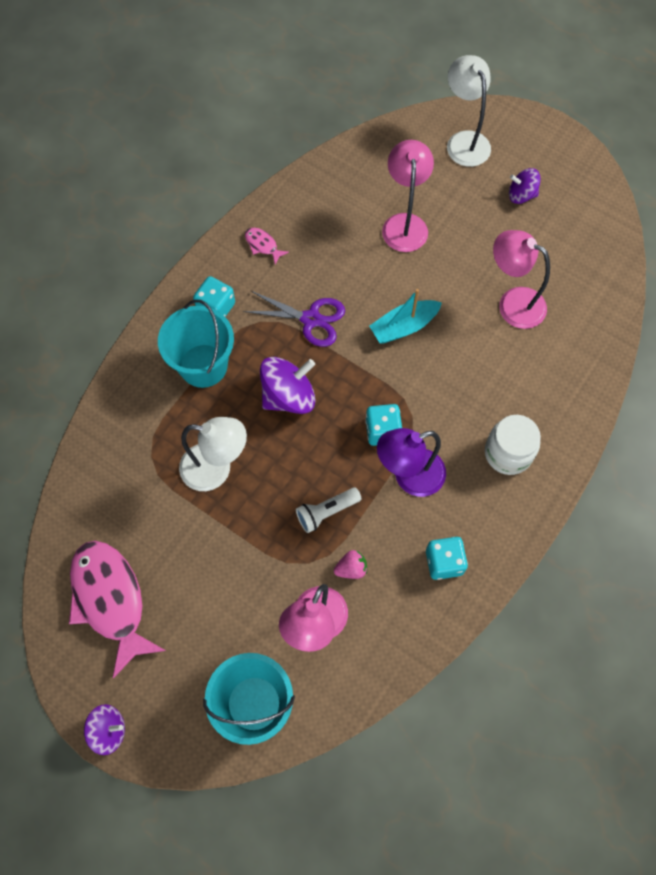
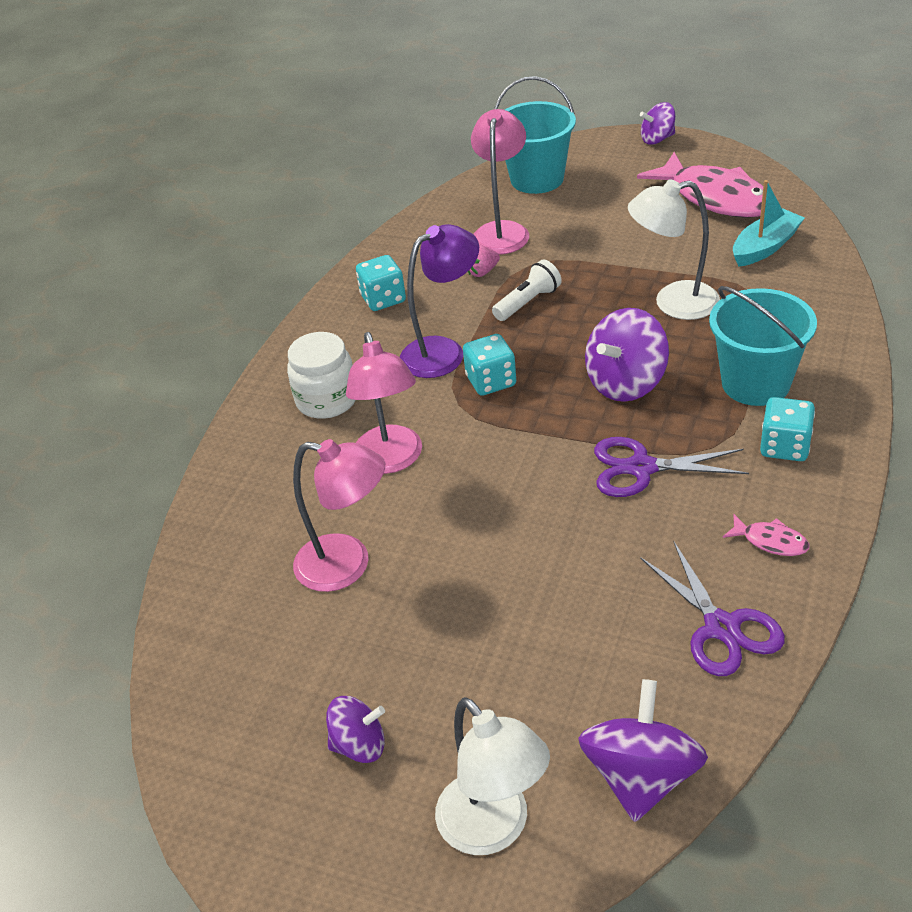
camera: 170 degrees right, 25 degrees down
turquoise boat [369,289,442,344] -> turquoise boat moved to [733,180,805,267]
pink lamp [382,140,434,252] -> pink lamp moved to [346,332,422,474]
none -> purple spinning top [578,679,708,822]
none -> purple scissors [640,541,785,676]

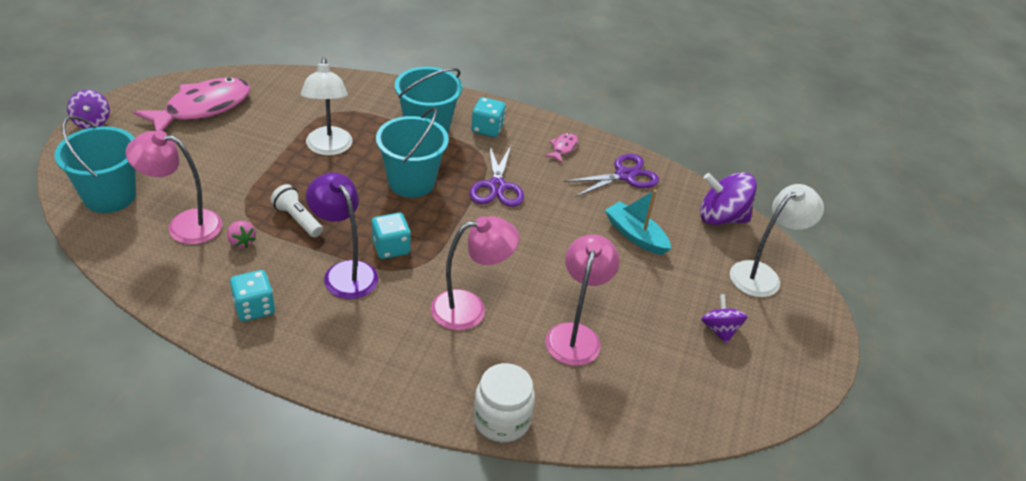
camera: 100 degrees left, 0 degrees up
white jar [287,332,356,419] -> white jar moved to [473,363,535,442]
purple spinning top [585,308,669,402] -> turquoise bucket [376,107,449,198]
turquoise boat [733,180,805,267] -> turquoise boat moved to [605,189,671,255]

